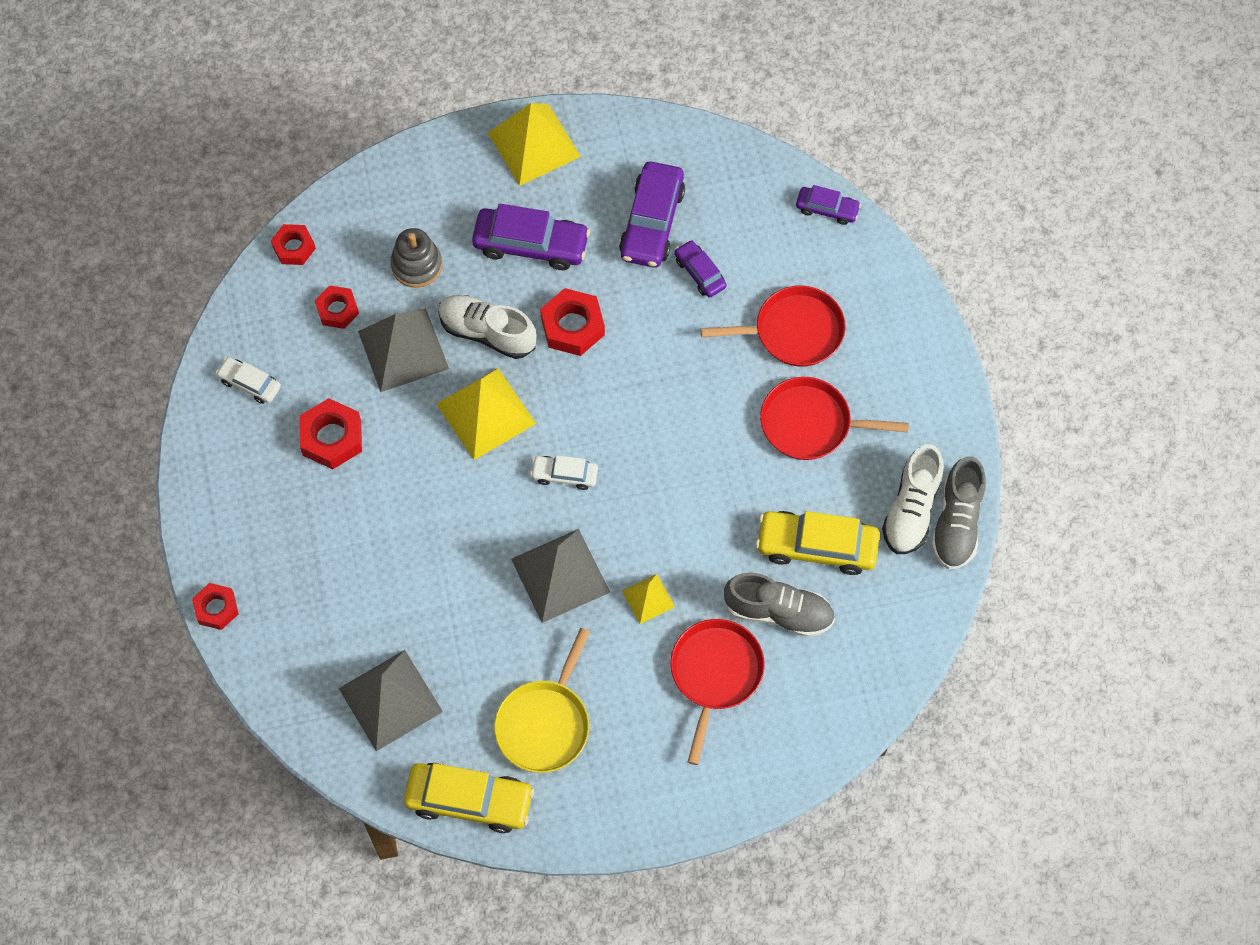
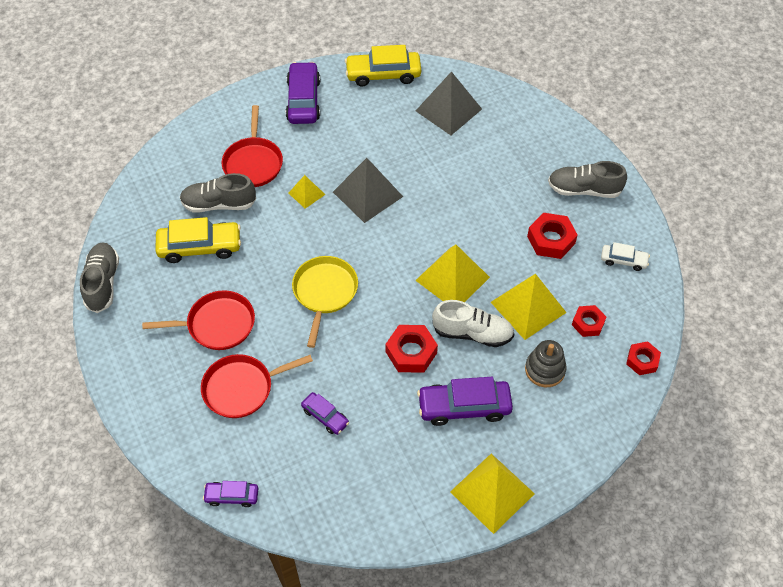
camera: 165 degrees right, 10 degrees down
red nut [192,583,239,630] -> none
grey pyramid [358,308,449,392] -> yellow pyramid [491,274,567,340]
yellow pan [494,628,590,773] -> yellow pan moved to [292,256,358,348]
white car [530,455,598,490] -> none
purple car [619,162,685,268] -> purple car moved to [286,62,320,124]
white shoe [882,444,944,554] -> none
none -> grey shoe [548,161,627,198]

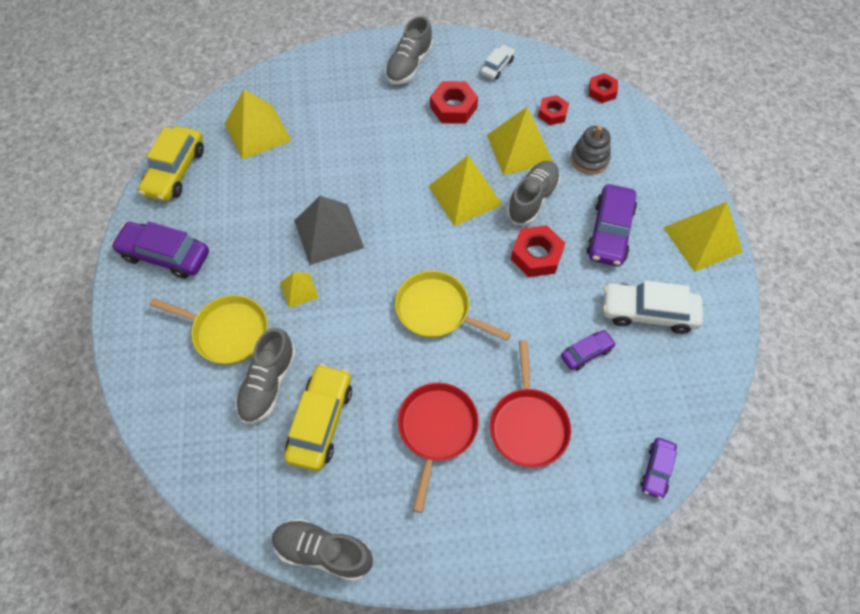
camera: 70 degrees left, 5 degrees up
red pan [222,105,283,187] -> yellow pan [150,295,268,364]
grey pyramid [416,71,482,135] -> yellow pyramid [225,89,292,160]
white shoe [432,300,514,347] -> grey shoe [507,161,560,225]
none -> white car [603,281,703,334]

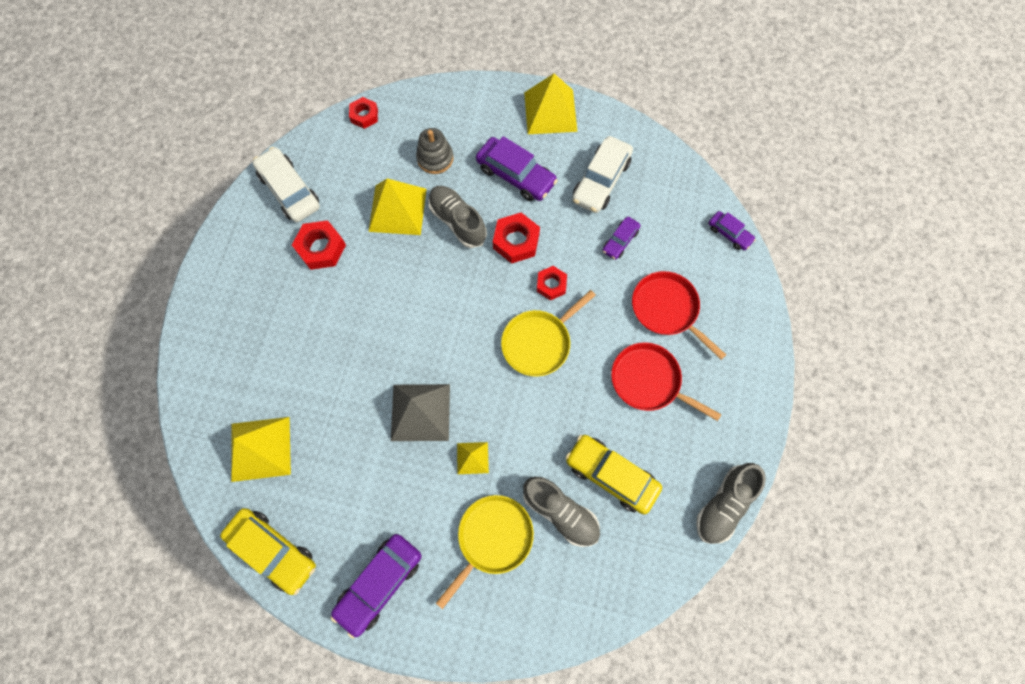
camera: 70 degrees left, 10 degrees up
grey shoe [385,16,433,85] -> none
yellow pyramid [429,155,502,226] -> none
white car [481,45,515,80] -> white car [252,147,320,222], size x1.80
red pan [490,340,571,468] -> red pan turned 150 degrees counterclockwise [632,271,726,360]
red nut [538,95,569,125] -> red nut moved to [537,266,567,300]
purple car [561,330,616,370] -> purple car turned 135 degrees counterclockwise [602,217,641,260]

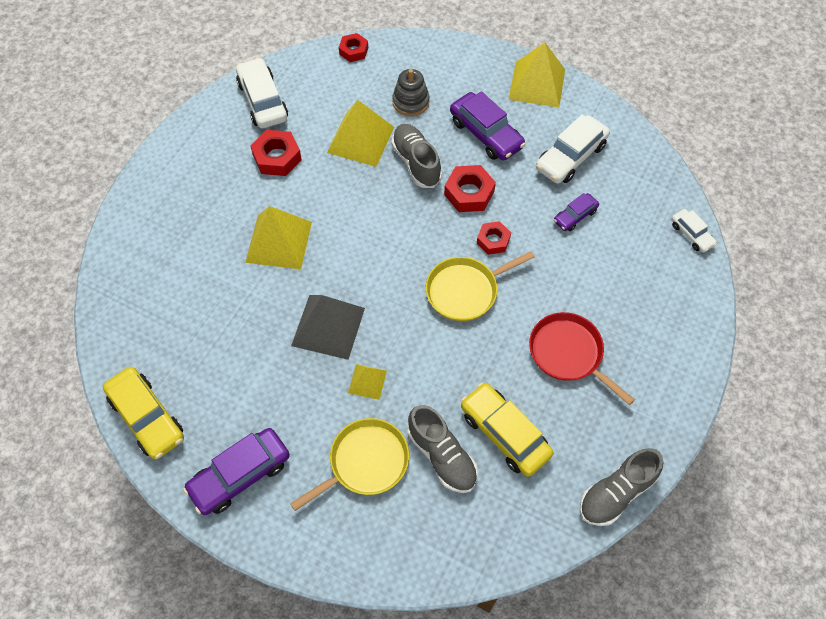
camera: 15 degrees right, 10 degrees down
yellow pyramid [231,417,291,482] -> yellow pyramid moved to [245,206,312,270]
red pan [632,271,726,360] -> none
purple car [708,211,756,250] -> white car [671,209,717,253]

